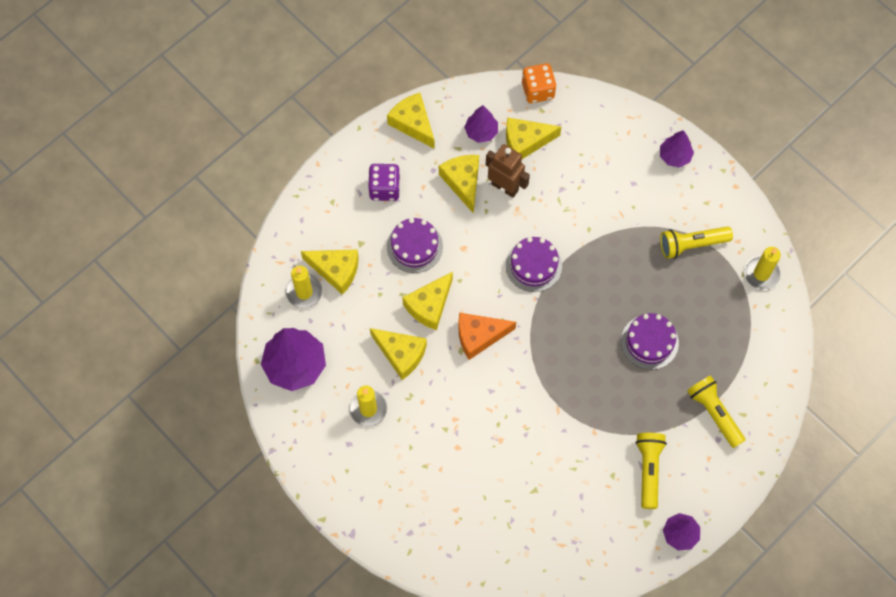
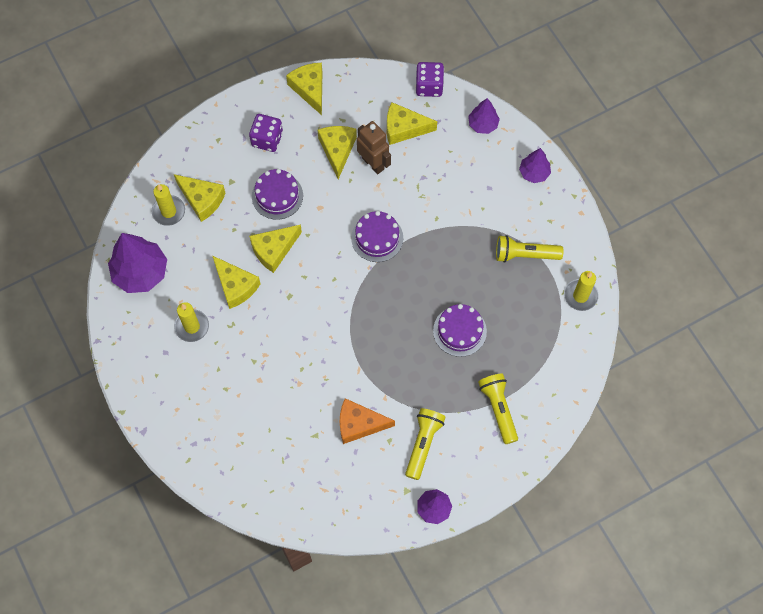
camera: 15 degrees right, 0 degrees up
orange cheese [458,313,516,360] -> orange cheese moved to [340,398,395,444]
purple tree [464,105,498,143] -> purple tree moved to [468,98,500,134]
orange dice [522,63,556,103] -> purple dice [415,62,444,97]

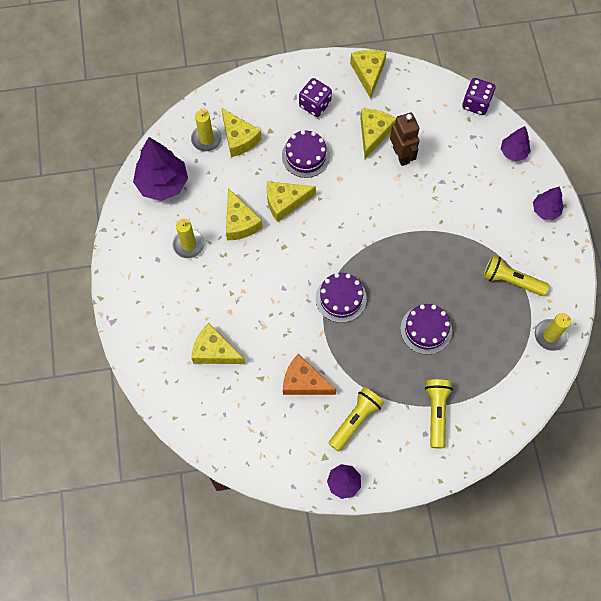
camera: 20 degrees right, 0 degrees up
purple cake [351,211,403,262] -> purple cake moved to [316,273,367,323]
yellow cheese [387,102,437,145] -> yellow cheese moved to [191,323,245,364]

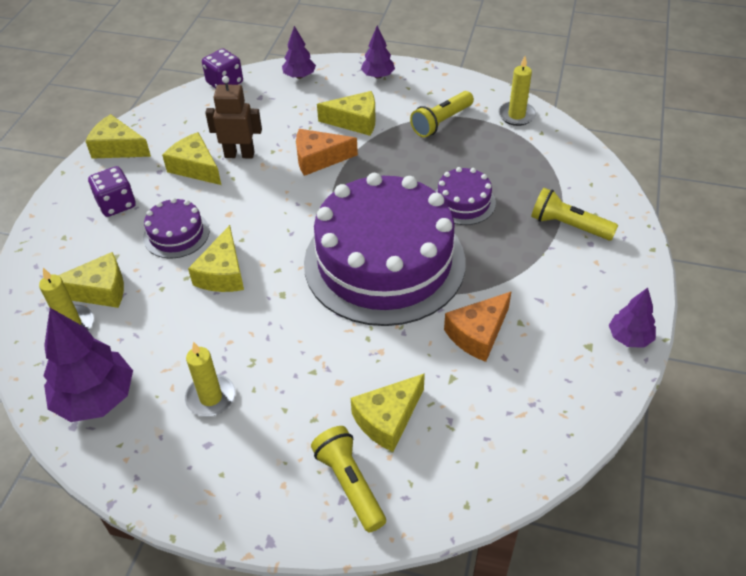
camera: 65 degrees left, 20 degrees down
yellow cheese [226,188,263,240] -> yellow cheese moved to [317,91,376,136]
purple cake [316,273,367,323] -> purple cake [304,173,466,326], size x2.37
yellow flashlight [328,387,384,452] -> yellow flashlight moved to [311,426,386,532]
none -> orange cheese [296,129,358,176]

